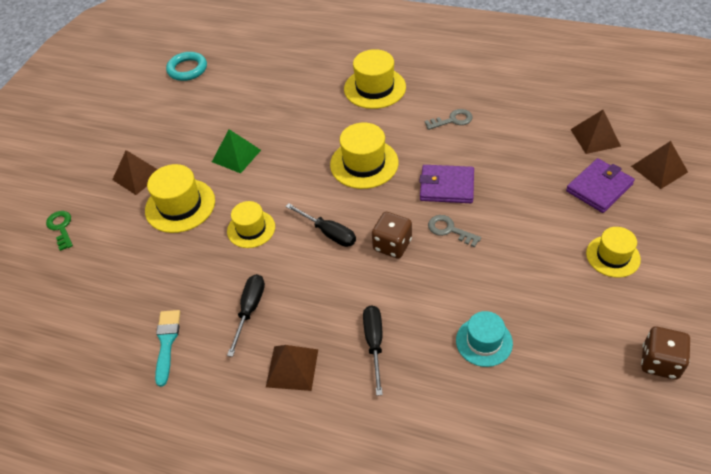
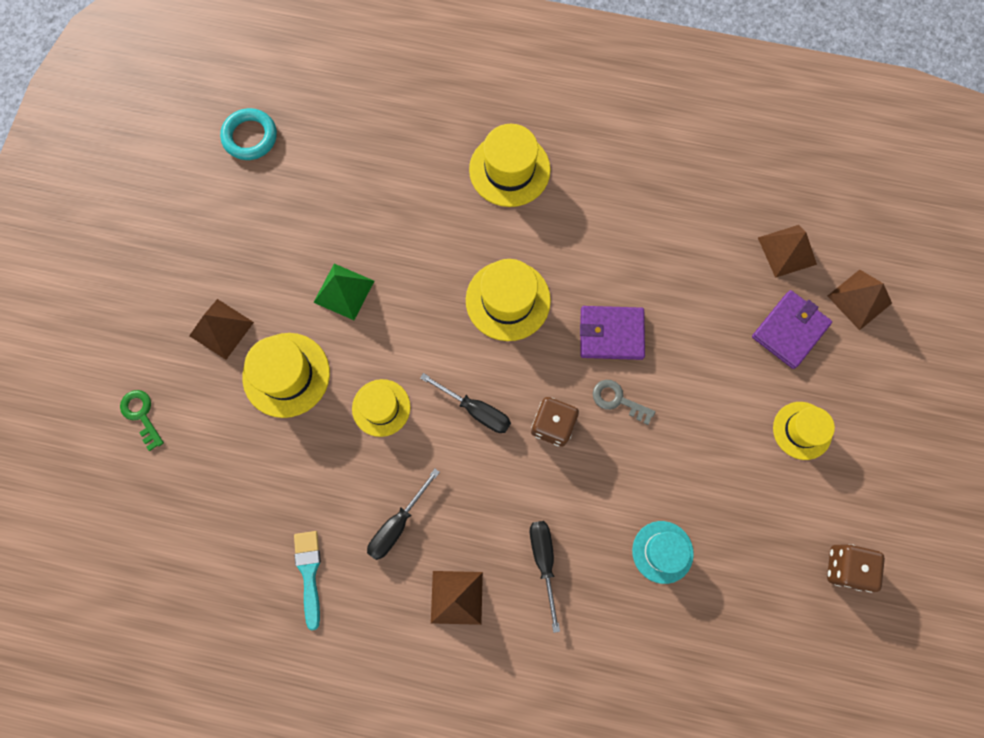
camera: 10 degrees left, 25 degrees up
black screwdriver [227,274,265,357] -> black screwdriver turned 150 degrees counterclockwise [367,469,440,560]
grey key [425,109,473,130] -> none

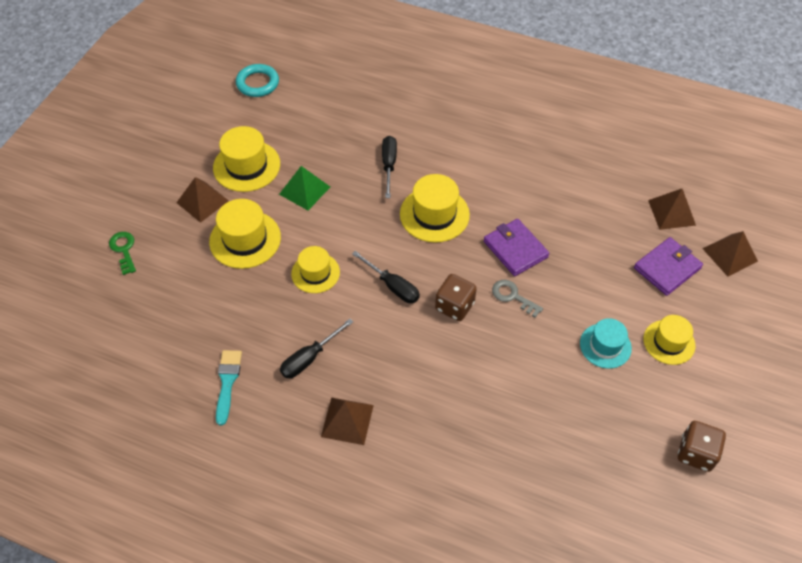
camera: 10 degrees right, 20 degrees down
yellow hat [469,124,551,207] -> yellow hat moved to [213,126,280,192]
black screwdriver [530,521,560,633] -> black screwdriver moved to [382,136,397,198]
purple wallet [580,306,645,360] -> purple wallet turned 45 degrees clockwise [483,219,549,276]
turquoise hat [632,521,694,584] -> turquoise hat moved to [580,318,632,369]

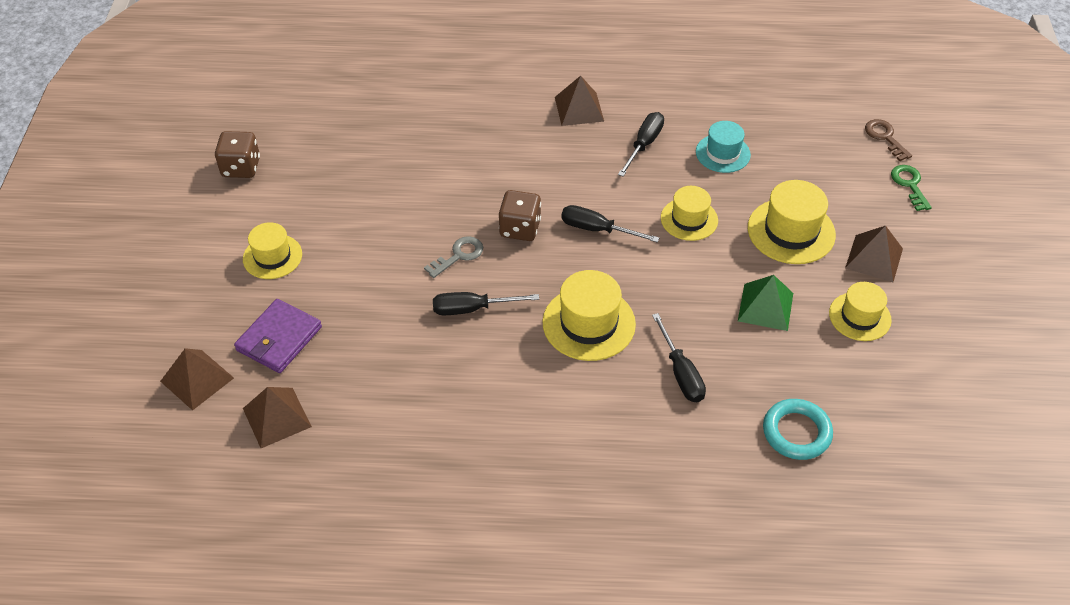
camera: 160 degrees right, 5 degrees down
green key [109,232,136,275] -> green key turned 150 degrees counterclockwise [891,165,932,211]
yellow hat [213,126,280,192] -> yellow hat [829,282,892,341], size x0.66
turquoise brush [216,350,242,426] -> none
turquoise ring [236,64,279,97] -> turquoise ring moved to [763,399,833,460]
purple wallet [483,219,549,276] -> black screwdriver [433,292,539,315]
grey key [492,280,543,318] -> grey key turned 60 degrees counterclockwise [424,236,483,278]
turquoise hat [580,318,632,369] -> turquoise hat moved to [696,121,751,173]
none -> brown key [865,119,912,161]

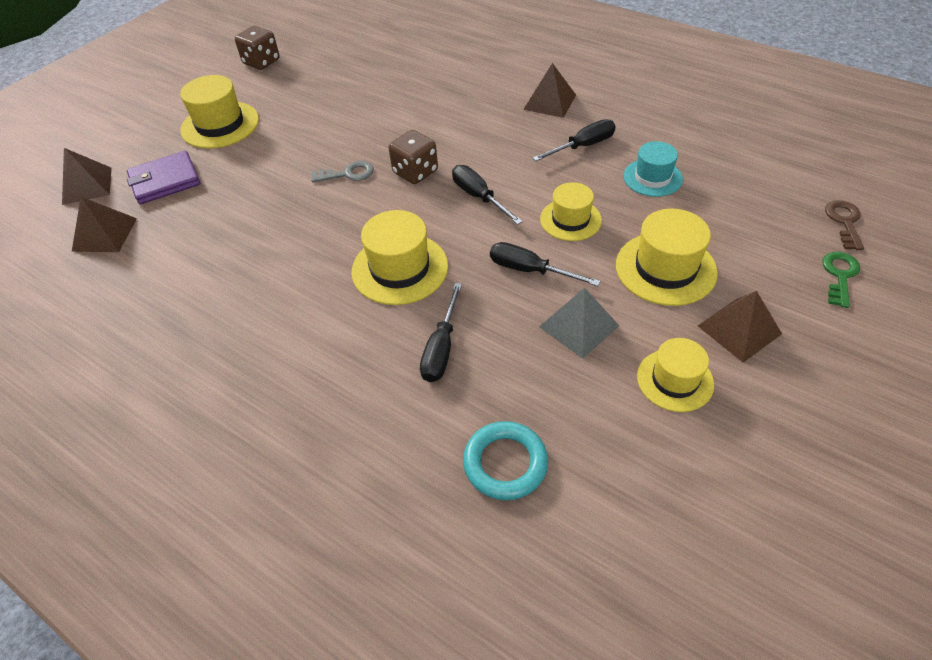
camera: 35 degrees right, 0 degrees up
yellow hat [243,222,302,279] -> yellow hat [180,75,259,149], size x1.51
black screwdriver [433,292,539,315] -> black screwdriver moved to [490,242,600,286]
green pyramid [738,275,793,331] -> grey pyramid [539,288,619,359]

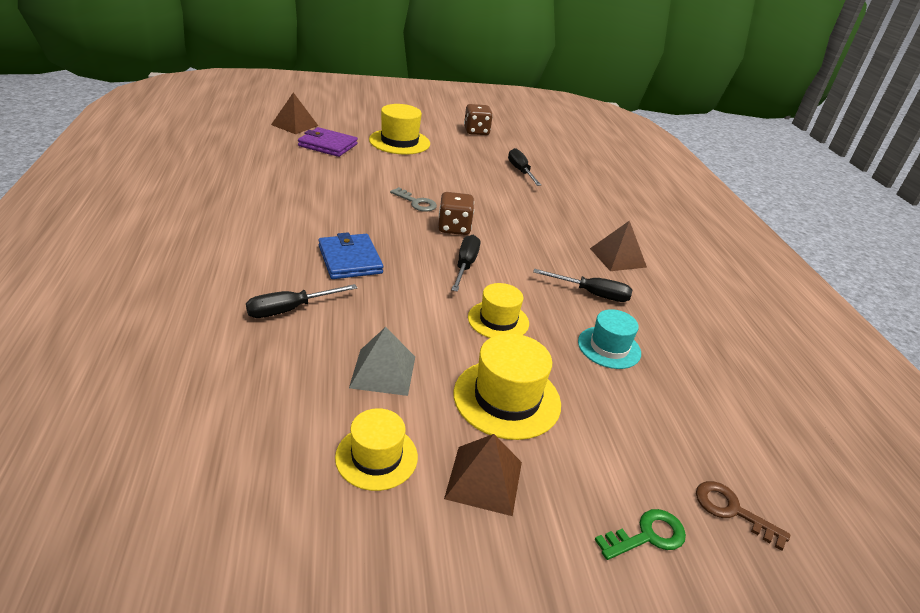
camera: 40 degrees right, 15 degrees down
brown pyramid [72,197,137,252] -> none
yellow hat [352,210,448,305] -> blue wallet [318,232,383,279]
turquoise ring [463,421,548,500] -> none
black screwdriver [490,242,600,286] -> black screwdriver moved to [508,148,541,186]
brown key [825,200,864,250] -> brown key turned 105 degrees counterclockwise [696,481,790,551]

